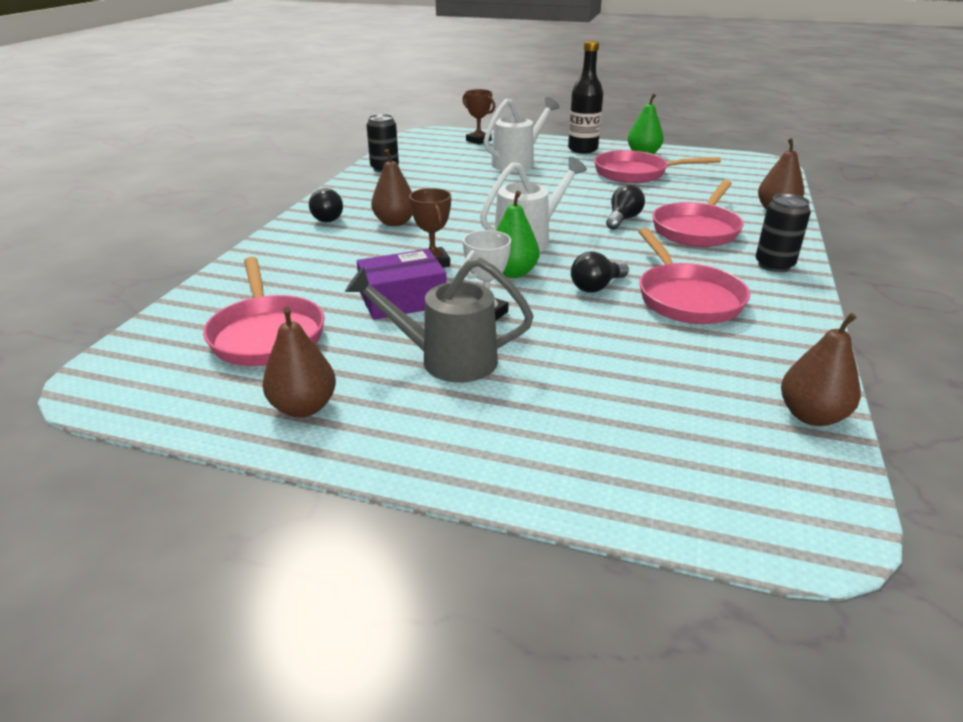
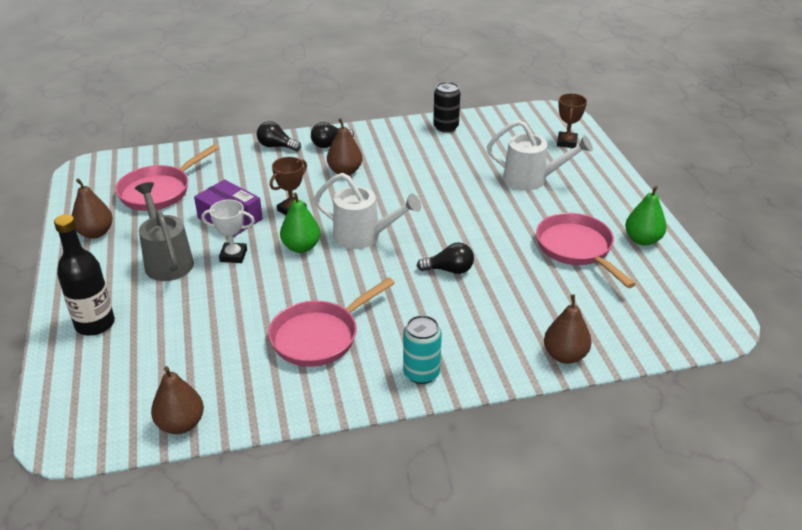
camera: 60 degrees right, 5 degrees up
black bottle [568,41,603,153] -> black bottle moved to [54,214,115,336]
black light bulb [571,252,629,293] -> black light bulb moved to [257,121,301,151]
pink pan [652,180,744,247] -> none
black can [755,194,811,272] -> turquoise can [403,315,442,384]

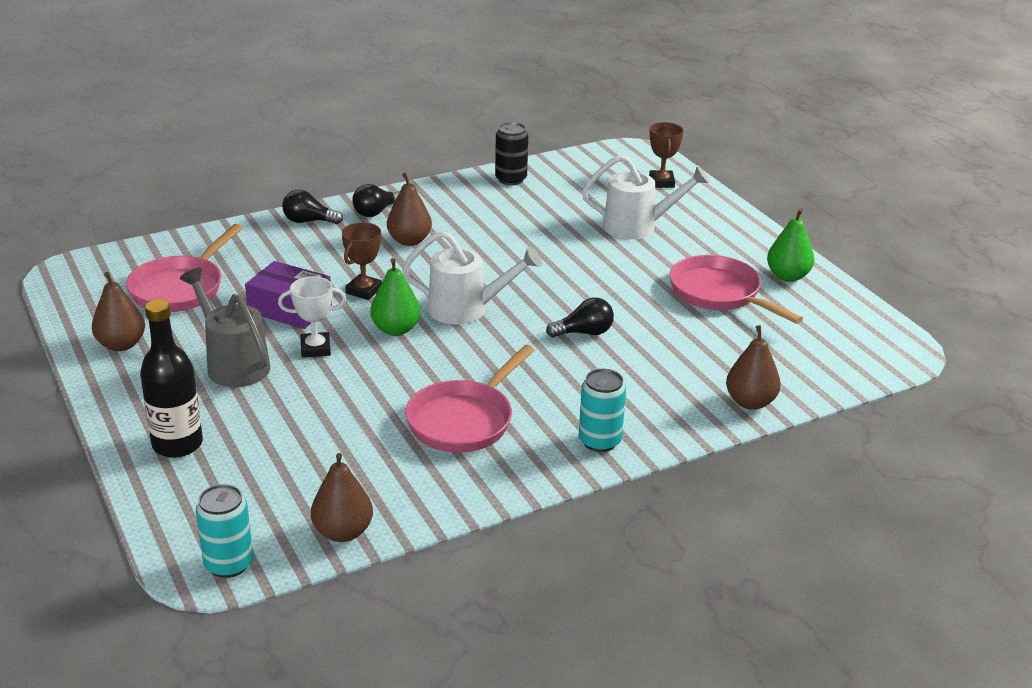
camera: 15 degrees left, 5 degrees down
none -> turquoise can [196,484,253,578]

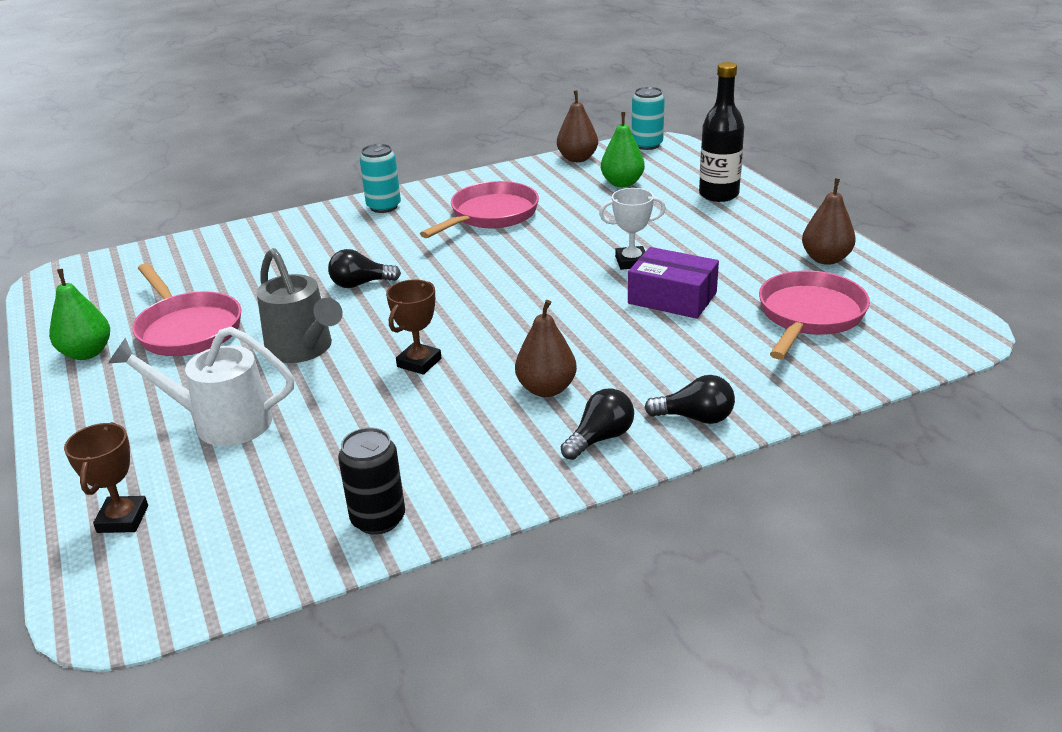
camera: 175 degrees left, 0 degrees up
grey watering can [180,267,270,387] -> grey watering can moved to [257,248,343,363]
brown trophy [342,222,382,300] -> brown trophy moved to [386,279,441,375]
green pear [370,258,421,336] -> green pear moved to [601,112,645,187]
white watering can [402,231,542,324] -> none
brown pear [726,325,781,410] -> none

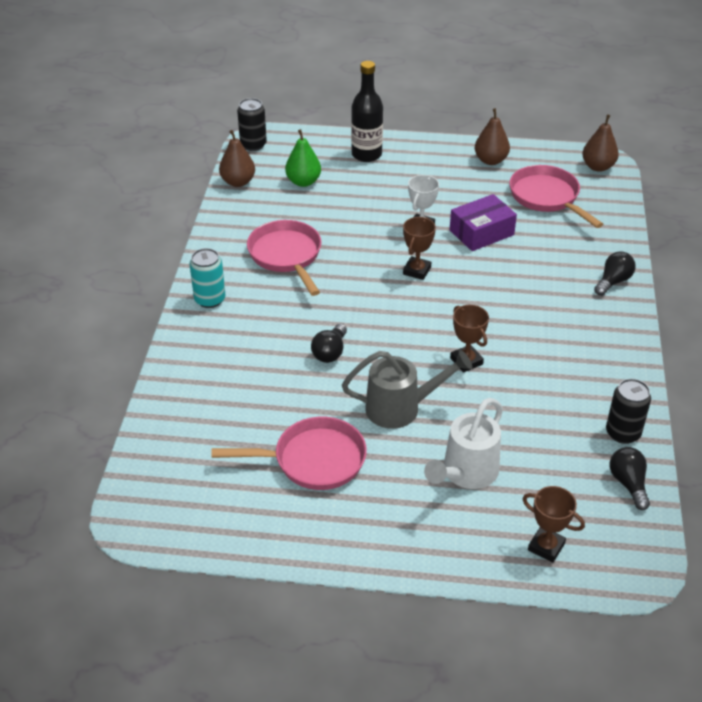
camera: 60 degrees left, 10 degrees up
green pear [49,269,110,360] -> none
brown pear [515,300,577,397] -> brown pear moved to [582,115,619,172]
black light bulb [561,388,634,460] -> black light bulb moved to [610,447,650,510]
turquoise can [632,87,665,150] -> black can [237,98,267,151]
none -> brown trophy [403,217,436,280]

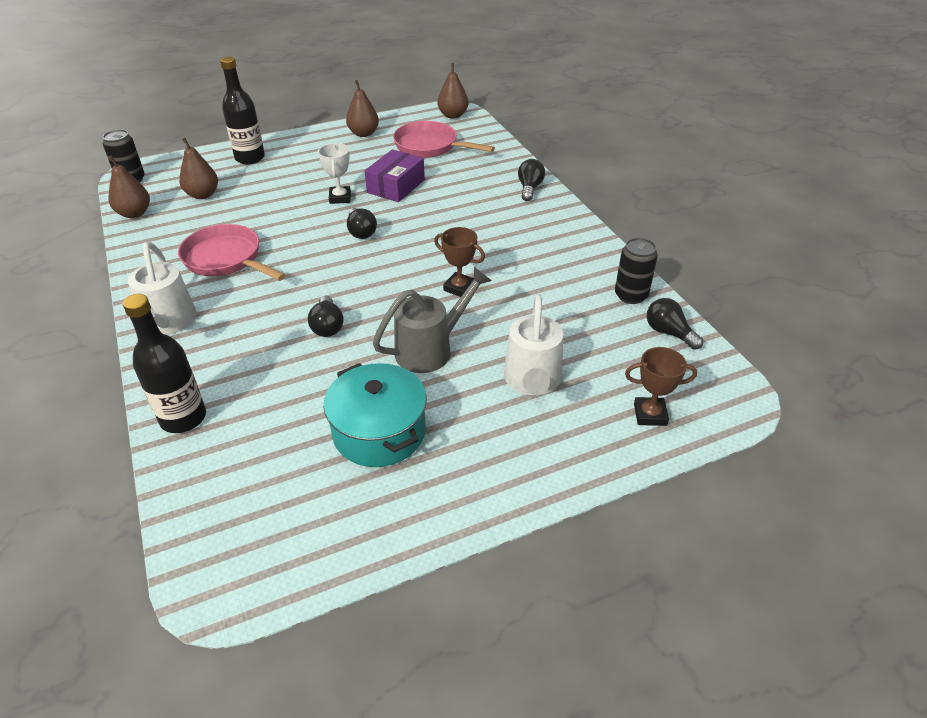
camera: 30 degrees left, 0 degrees up
turquoise can [189,248,226,308] -> white watering can [128,242,197,335]
pink pan [212,417,367,490] -> turquoise pot [324,363,427,467]
green pear [285,129,321,187] -> brown pear [179,138,218,199]
brown trophy [403,217,436,280] -> black light bulb [347,208,377,239]
none -> black bottle [123,294,206,433]

